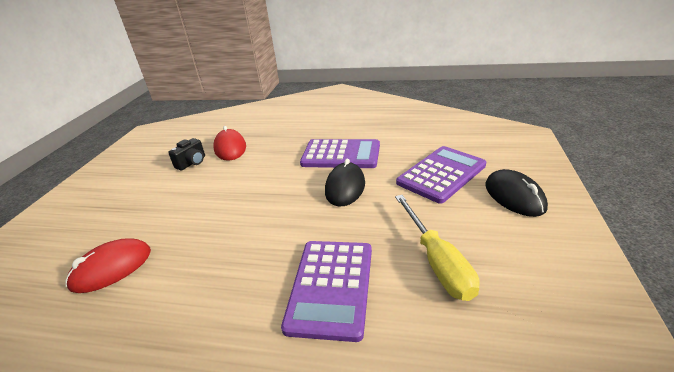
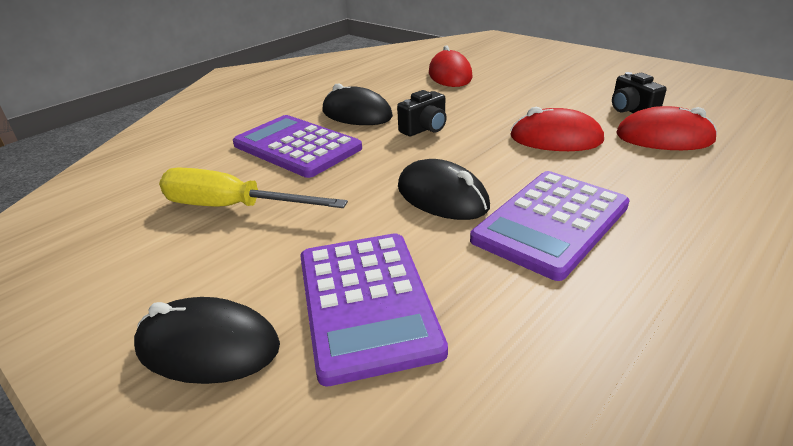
camera: 120 degrees right, 0 degrees up
none -> black mouse [322,83,393,125]
none -> black camera [397,90,447,136]
none -> red mouse [511,107,604,151]

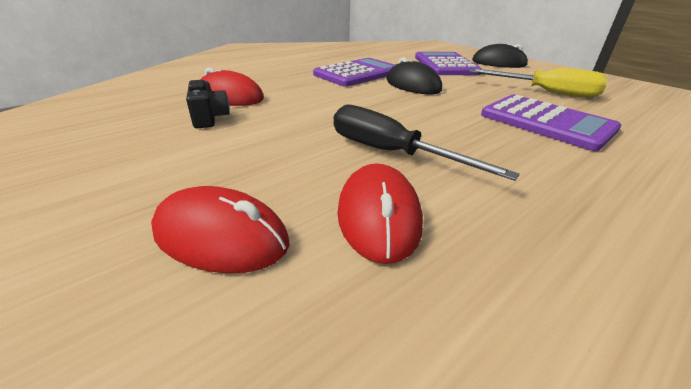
camera: 175 degrees left, 0 degrees up
black mouse [322,83,393,125] -> none
black camera [397,90,447,136] -> none
red mouse [511,107,604,151] -> red mouse moved to [151,186,290,273]
none -> black screwdriver [334,105,520,181]

